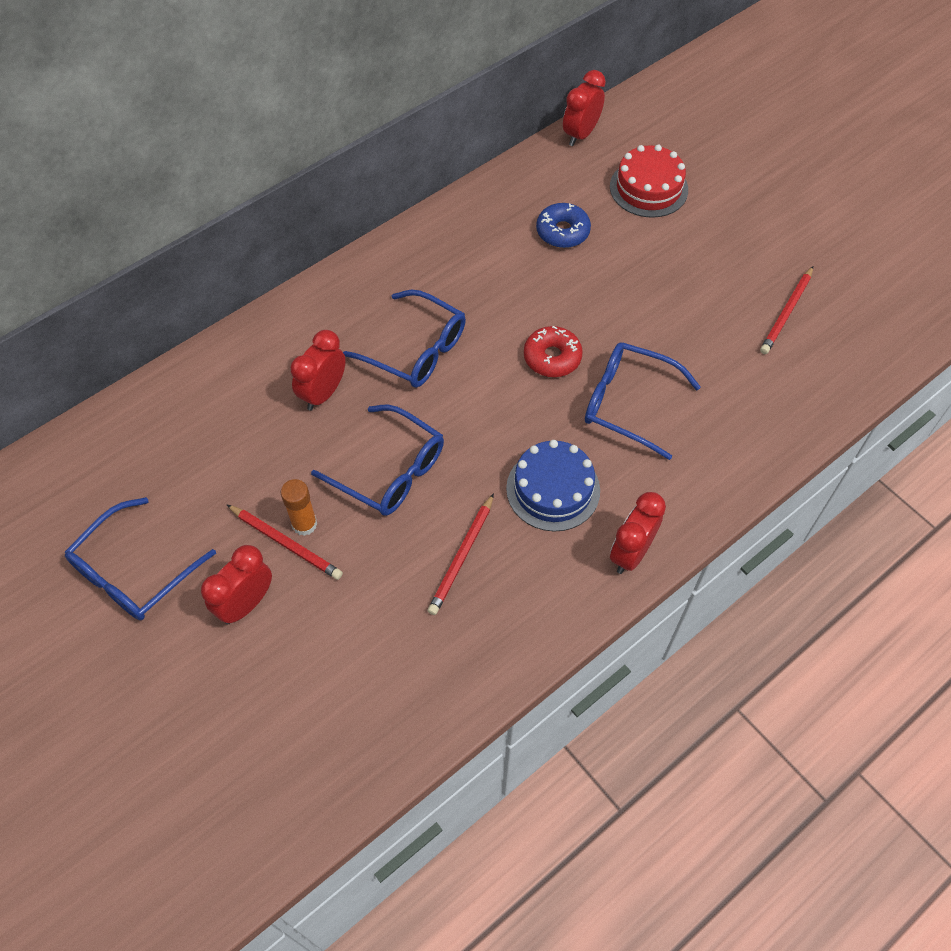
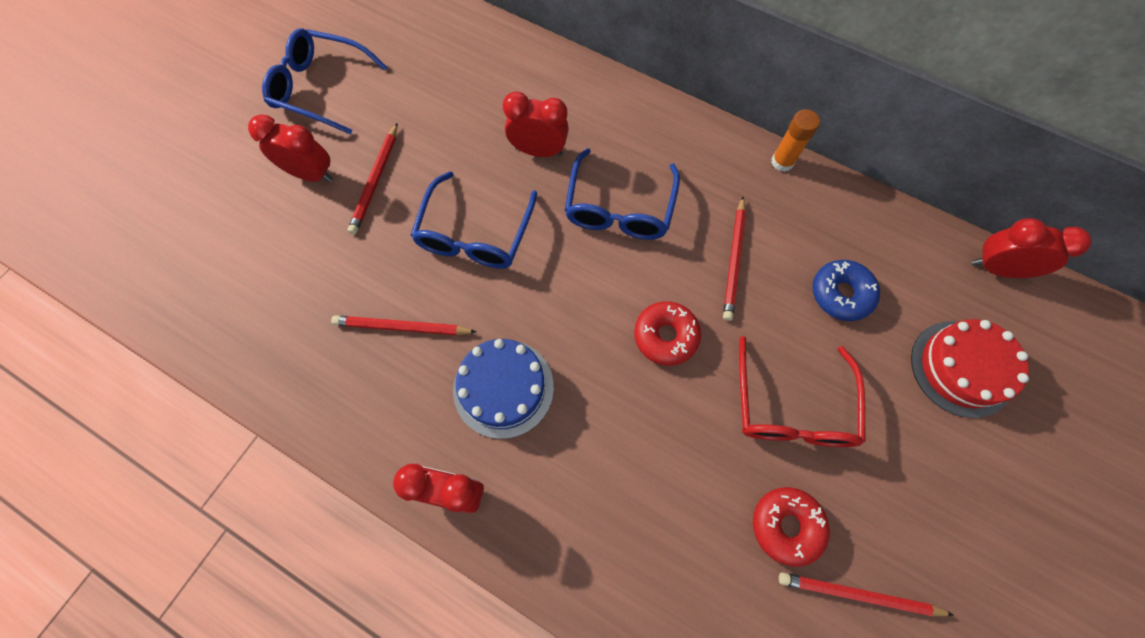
camera: 70 degrees right, 10 degrees up
orange glue stick [281,479,317,536] -> orange glue stick moved to [771,109,820,172]
blue glasses [585,342,701,460] -> none
none -> red pencil [723,197,746,321]
none -> red glasses [739,336,866,447]
none -> red donut [753,487,830,567]

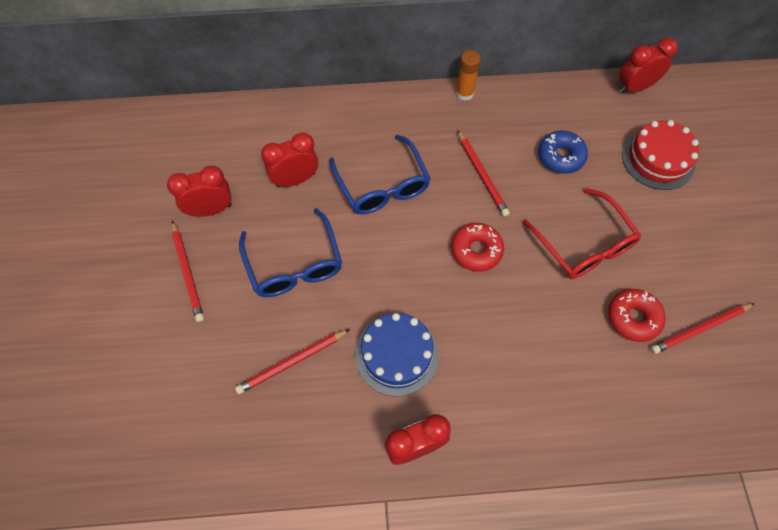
camera: 35 degrees left, 5 degrees down
red clock [248,114,333,182] -> red clock moved to [167,166,232,217]
blue glasses [262,29,387,135] -> none

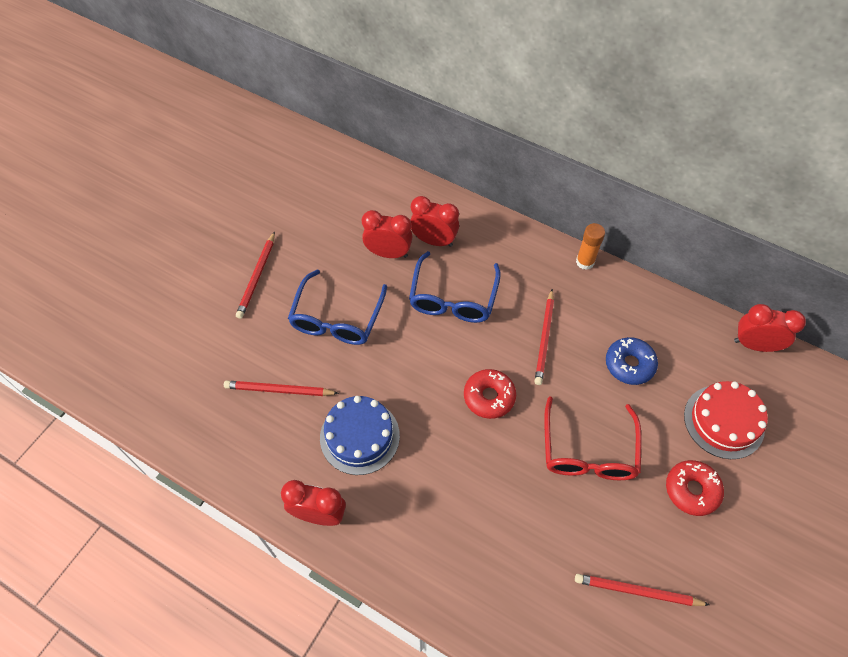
camera: 35 degrees right, 5 degrees down
red clock [167,166,232,217] -> red clock moved to [410,196,459,247]
red donut [608,289,666,342] -> red donut moved to [666,460,724,516]

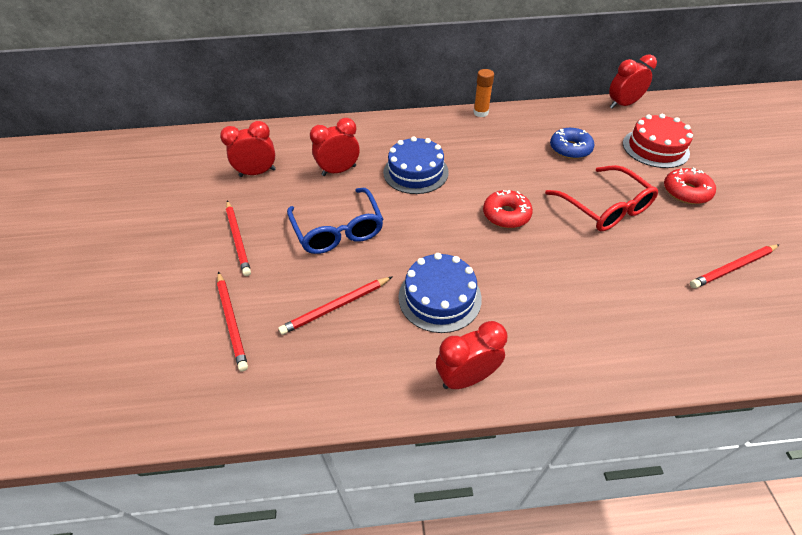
camera: 35 degrees left, 10 degrees down
blue glasses [409,251,501,323] -> blue cake [383,136,449,194]
red clock [410,196,459,247] -> red clock moved to [220,121,276,177]
red pencil [534,289,554,385] -> red pencil moved to [217,272,248,372]

